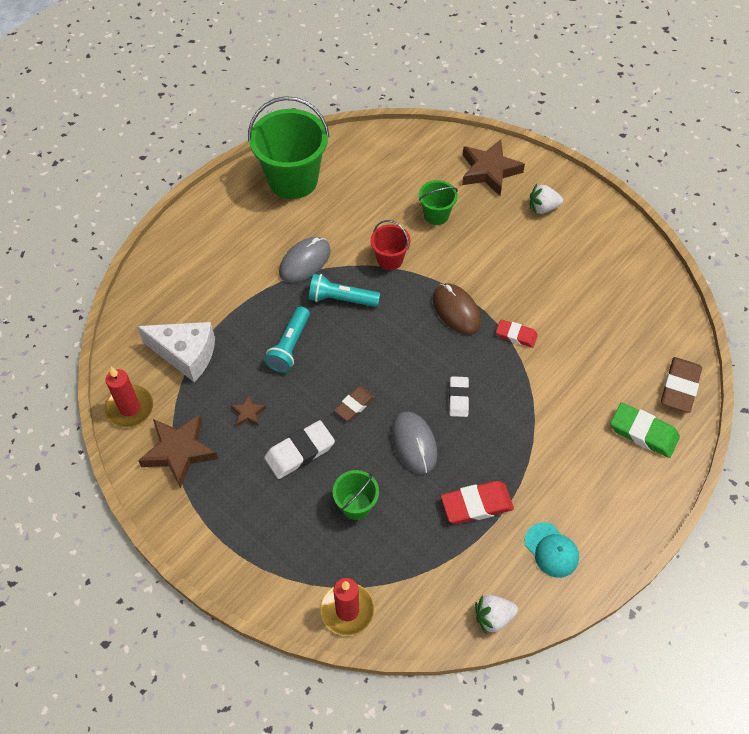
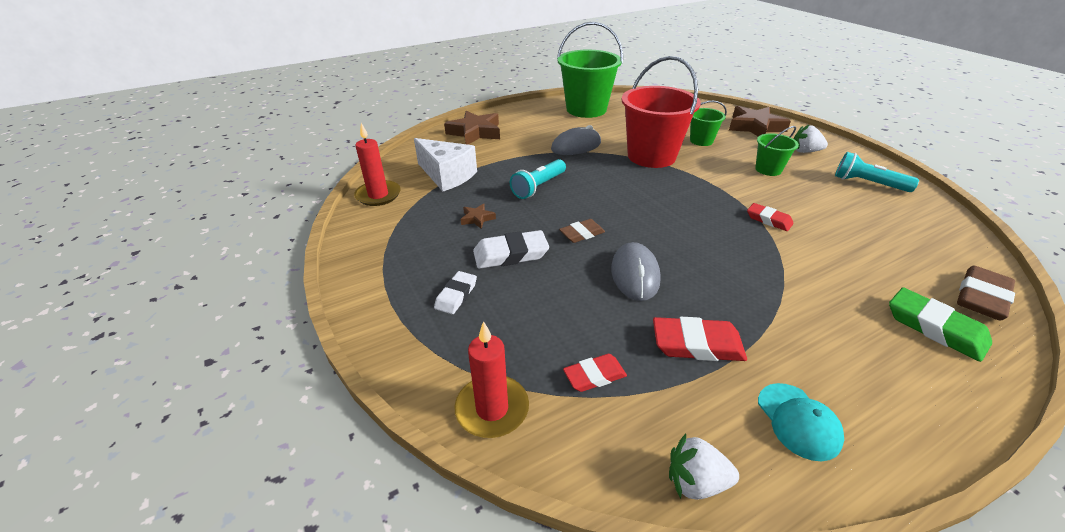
camera: 20 degrees right, 20 degrees down
brown star [138,414,218,488] -> brown star moved to [444,111,500,145]
turquoise flashlight [309,274,380,307] -> turquoise flashlight moved to [835,152,919,192]
green bucket [333,470,379,520] -> green bucket moved to [755,126,799,176]
red bucket [370,220,411,270] -> red bucket [622,56,701,168], size x2.01
brown mouse [432,283,481,335] -> none
white eraser [449,376,469,417] -> white eraser moved to [434,271,477,314]
none -> red eraser [563,354,627,392]

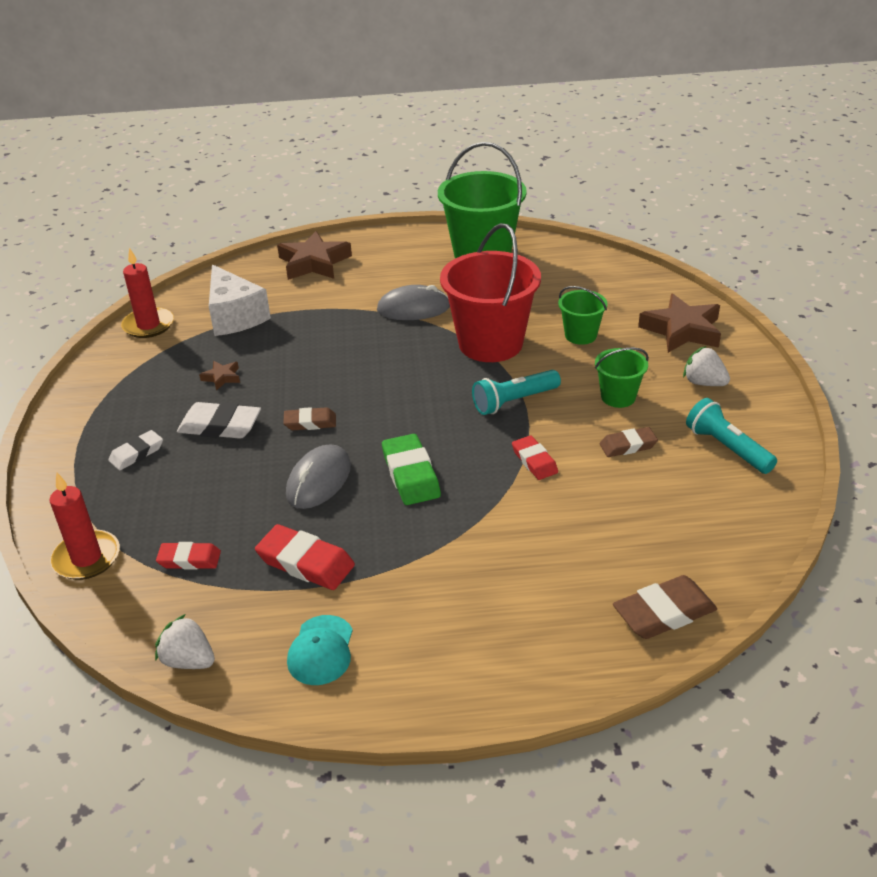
camera: 25 degrees right, 0 degrees up
turquoise flashlight [510,159,566,199] -> turquoise flashlight moved to [472,370,561,415]
green eraser [889,288,992,362] -> green eraser moved to [382,434,441,505]
none -> brown eraser [599,427,658,457]

